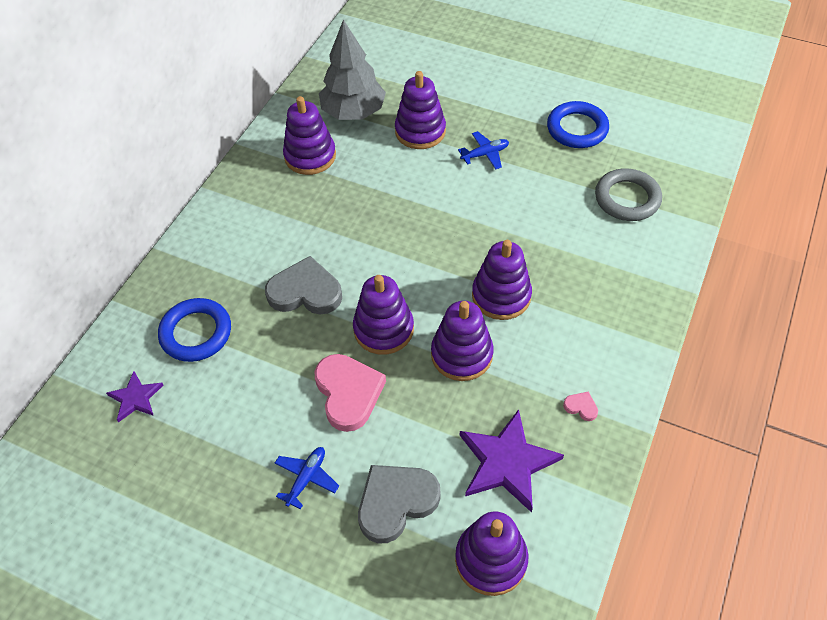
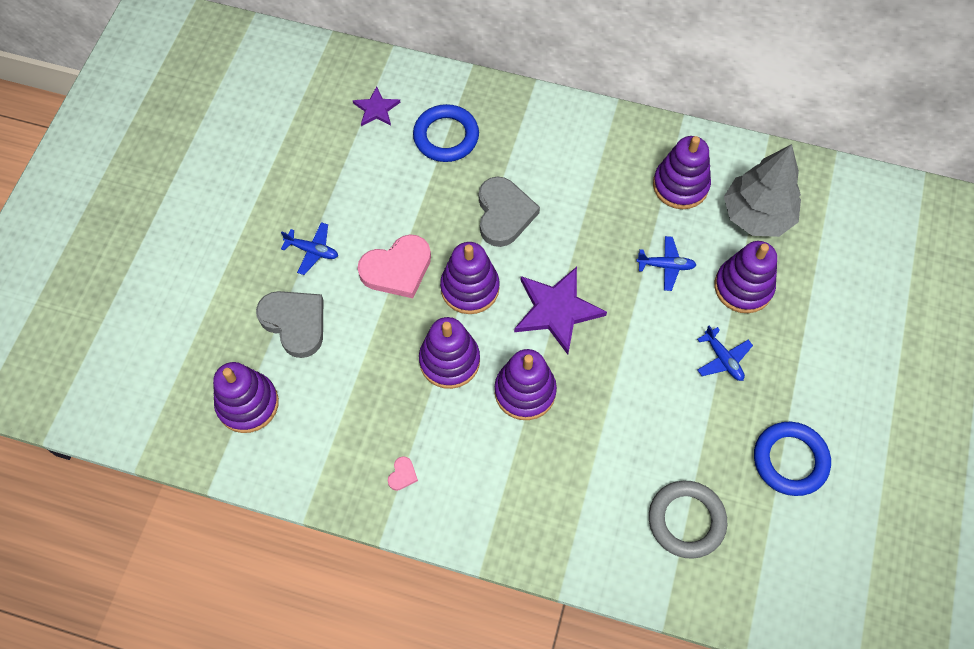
camera: 80 degrees right, 10 degrees up
purple star [460,409,564,513] -> purple star moved to [514,267,607,354]
none -> blue plane [636,236,696,291]

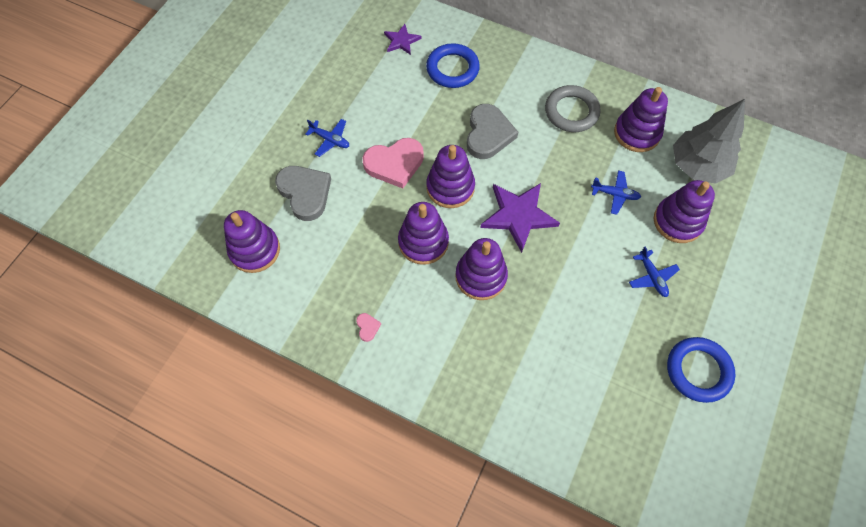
camera: 10 degrees right, 0 degrees up
pink heart [388,456,418,491] -> pink heart turned 45 degrees counterclockwise [356,313,381,342]
grey ring [649,481,727,559] -> grey ring moved to [545,85,601,132]

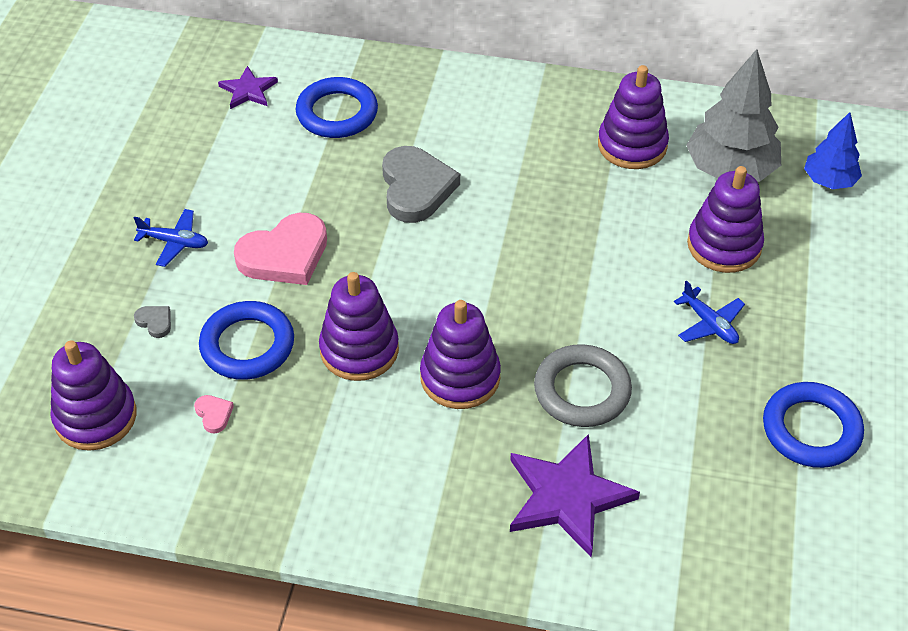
camera: 15 degrees left, 15 degrees down
grey heart [275,166,331,221] -> grey heart [134,306,171,338], size x0.42
pink heart [356,313,381,342] -> pink heart moved to [194,395,234,433]
purple stacking toy [426,145,475,208] -> none
purple star [480,183,560,253] -> purple star moved to [510,434,640,558]
grey ring [545,85,601,132] -> grey ring moved to [534,344,632,427]
blue plane [591,170,641,215] -> none
none -> blue ring [199,301,294,380]
none -> blue tree [804,112,862,189]

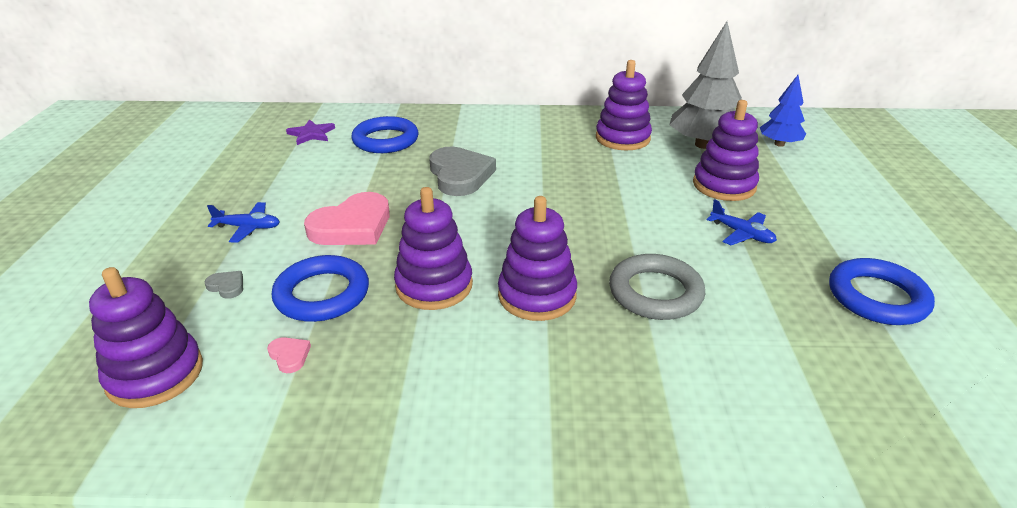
camera: 10 degrees left, 15 degrees down
purple star [510,434,640,558] -> none

